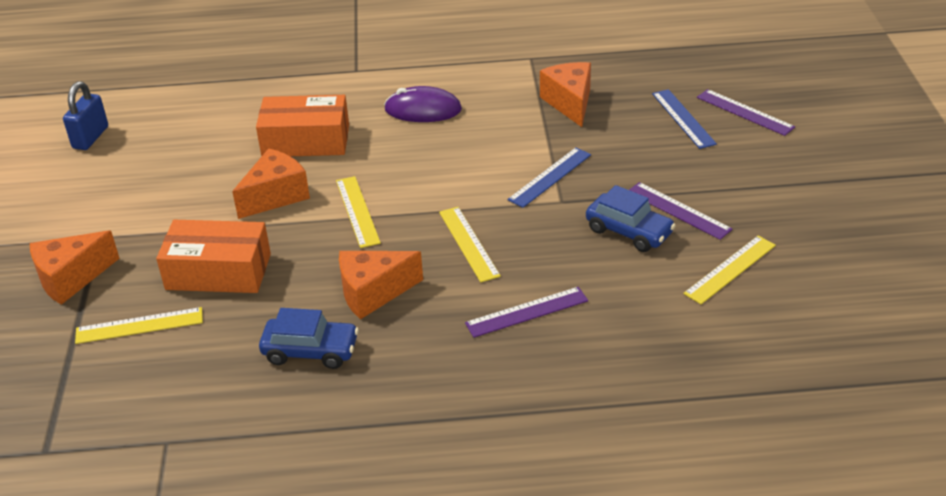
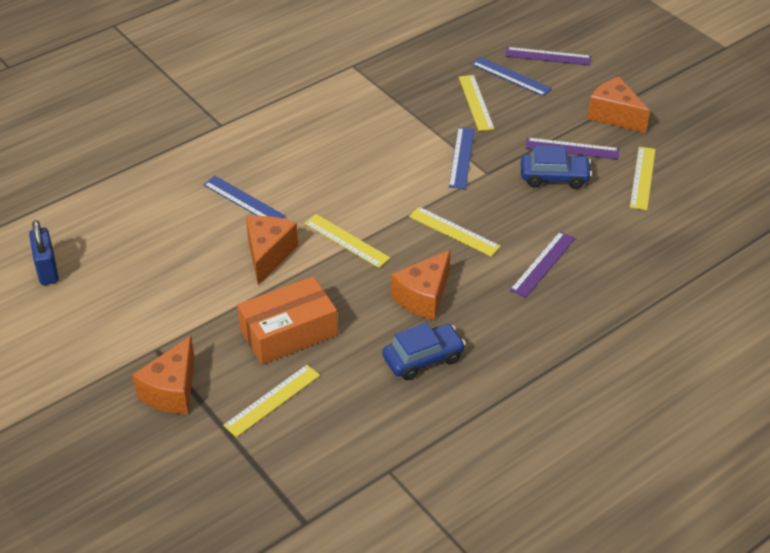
camera: 35 degrees left, 5 degrees up
orange box [256,95,349,156] -> blue ruler [203,176,285,219]
purple mouse [384,86,462,122] -> none
orange cheese [540,62,591,127] -> orange cheese moved to [587,77,650,133]
none -> yellow ruler [459,75,495,131]

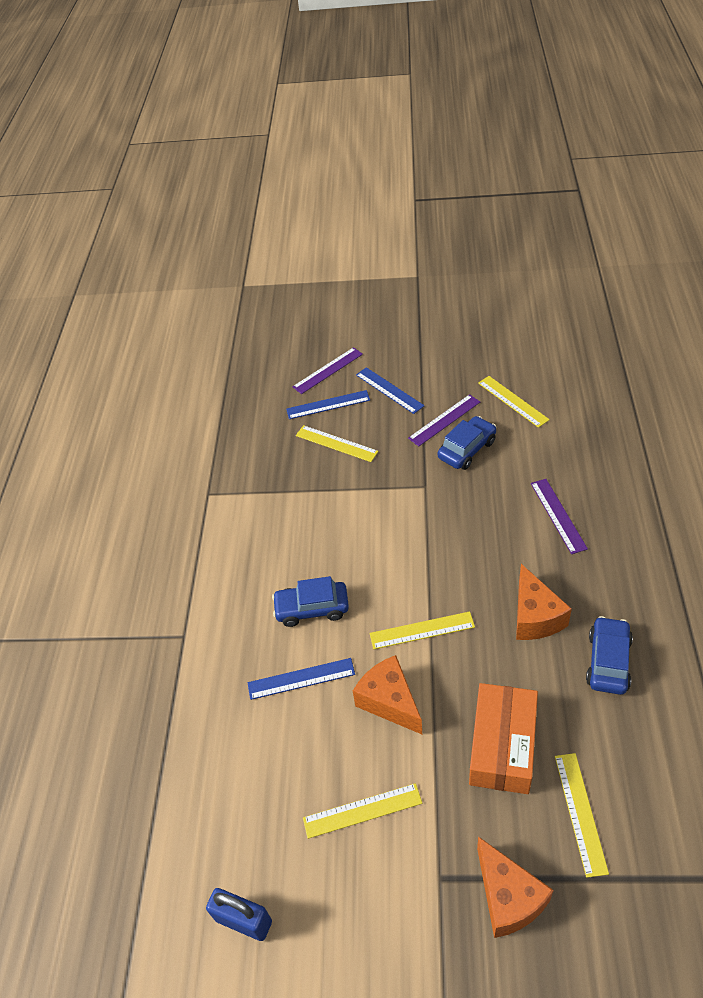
camera: 45 degrees left, 5 degrees up
yellow ruler [409,207,501,257] -> yellow ruler moved to [303,783,422,839]
blue ruler [449,127,474,189] -> blue ruler moved to [356,367,424,414]
orange cheese [587,77,650,133] -> none
none -> blue car [272,576,349,627]

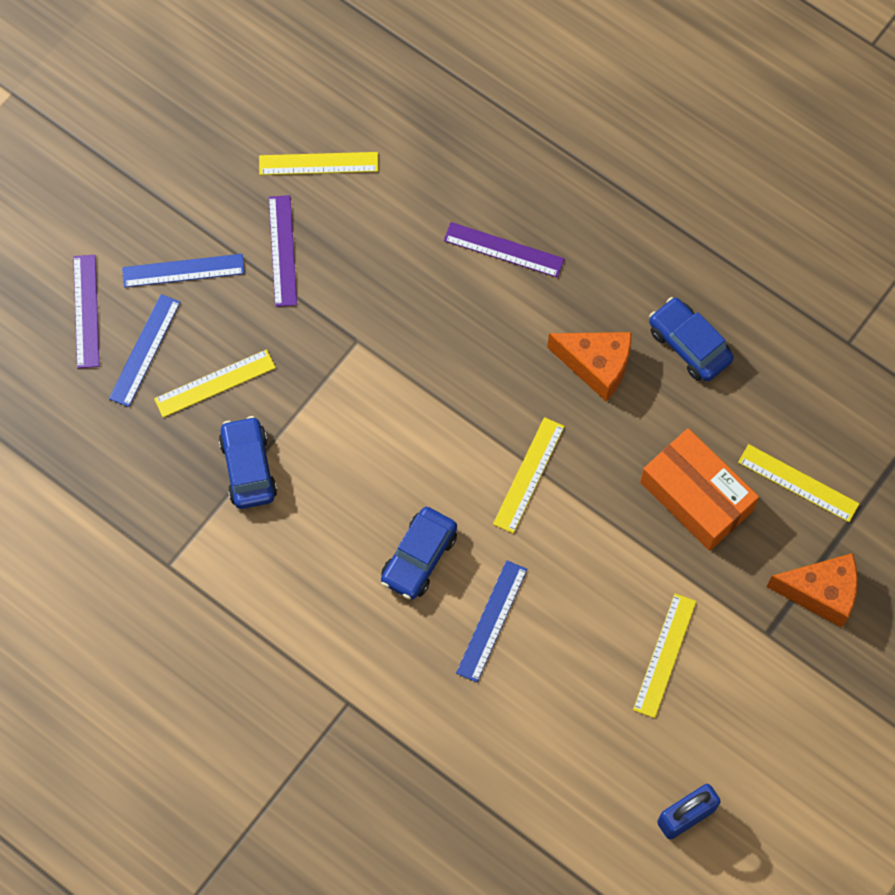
camera: 60 degrees left, 20 degrees up
orange cheese [353,655,422,734] -> none
blue car [438,416,496,470] -> blue car moved to [219,416,277,509]

